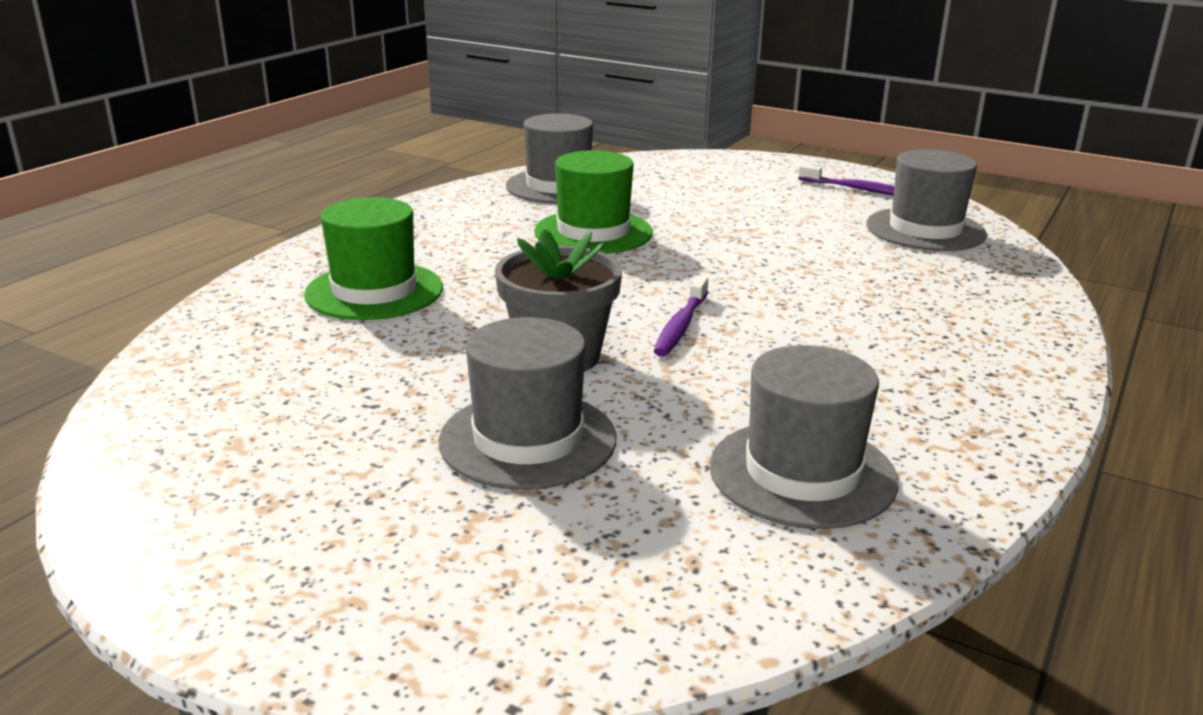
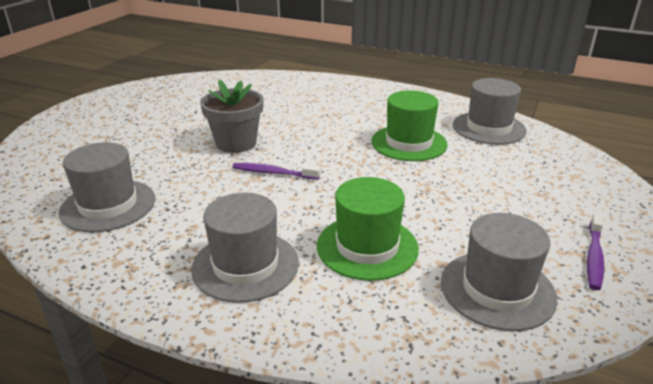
camera: 85 degrees right, 5 degrees up
green hat [304,197,443,320] -> green hat moved to [317,177,419,281]
grey hat [438,317,617,490] -> grey hat moved to [191,193,299,303]

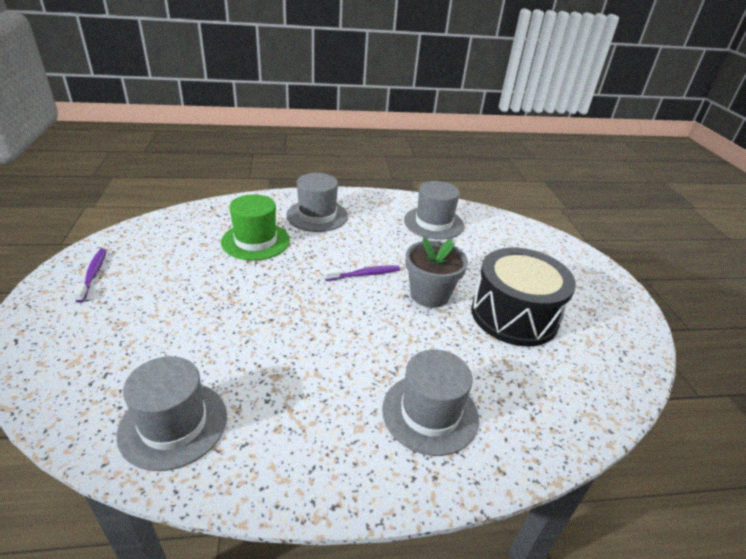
camera: 145 degrees right, 5 degrees up
green hat [371,90,447,161] -> none
grey hat [441,213,557,331] -> grey hat moved to [382,350,479,456]
none -> black drum [471,248,576,346]

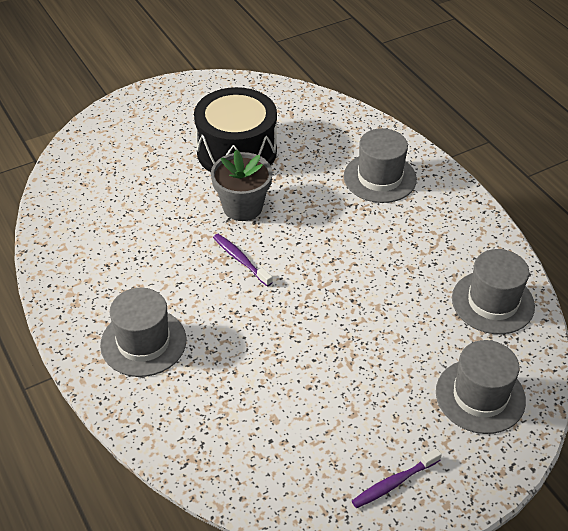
camera: 110 degrees left, 10 degrees up
green hat [221,194,290,261] -> none
grey hat [404,181,464,240] -> grey hat moved to [436,340,526,434]

